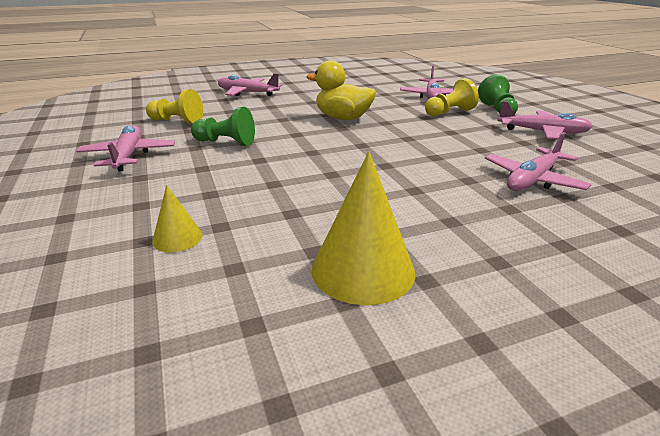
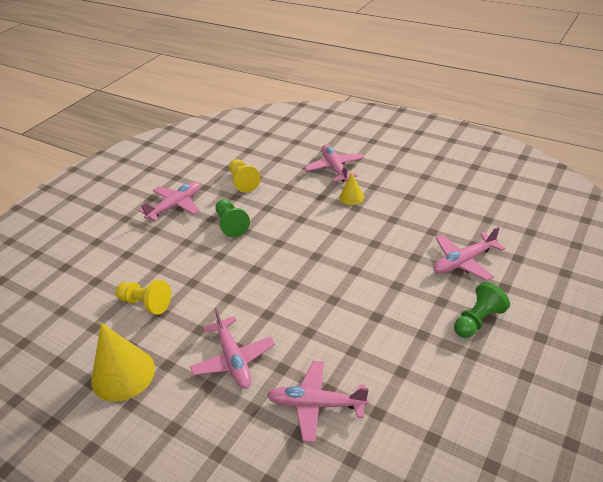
camera: 55 degrees right, 10 degrees up
yellow cone [152,185,203,252] -> yellow cone moved to [339,172,364,205]
yellow duck [307,60,376,120] -> none
yellow pawn [425,78,479,116] -> yellow pawn moved to [115,280,171,315]
pink plane [497,101,593,140] -> pink plane moved to [190,308,275,389]

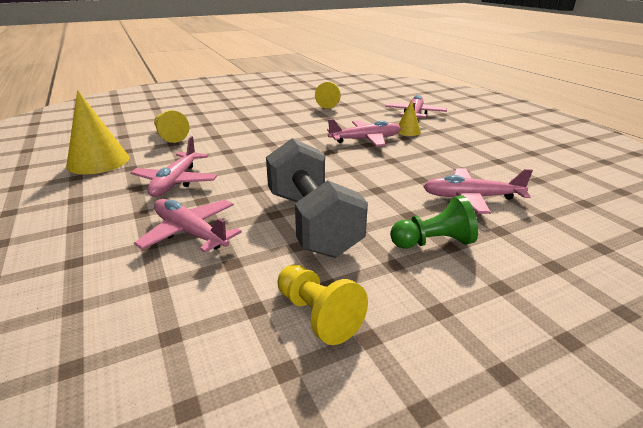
camera: 30 degrees right, 10 degrees down
pink plane [139,182,200,221] -> pink plane moved to [327,119,401,147]
green pawn [216,199,250,237] -> none
none -> grey dumbbell [266,138,368,258]
none -> yellow pawn [277,265,368,345]

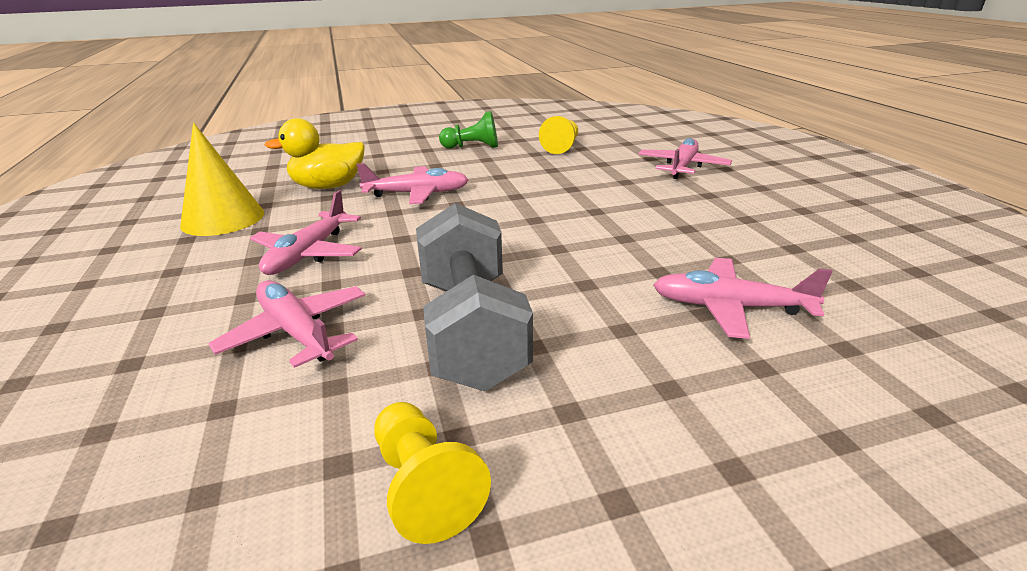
camera: 10 degrees right, 0 degrees up
yellow pawn [154,110,189,143] -> yellow duck [265,118,365,189]
pink plane [327,119,401,147] -> pink plane moved to [356,163,469,204]
green pawn [390,195,478,249] -> green pawn moved to [439,111,498,149]
yellow cone [398,100,421,136] -> none

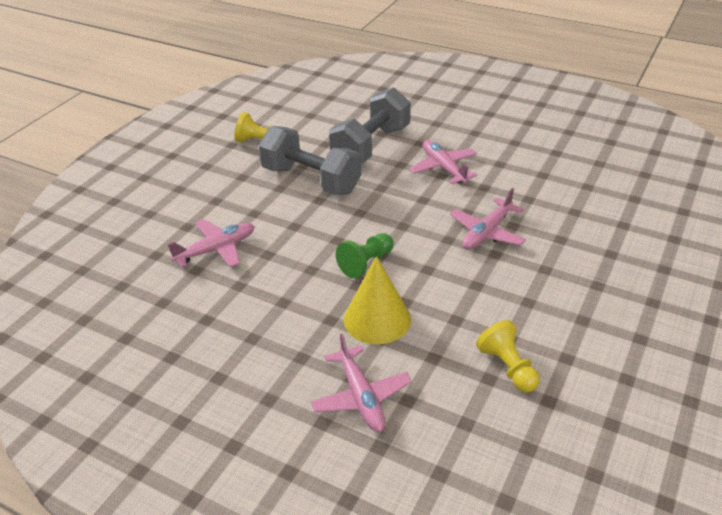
camera: 135 degrees right, 10 degrees up
yellow cone [180,123,264,236] -> yellow cone moved to [344,256,411,344]
pink plane [208,280,365,368] -> grey dumbbell [329,87,411,163]
yellow duck [265,118,365,189] -> none
green pawn [439,111,498,149] -> green pawn moved to [336,233,394,279]

